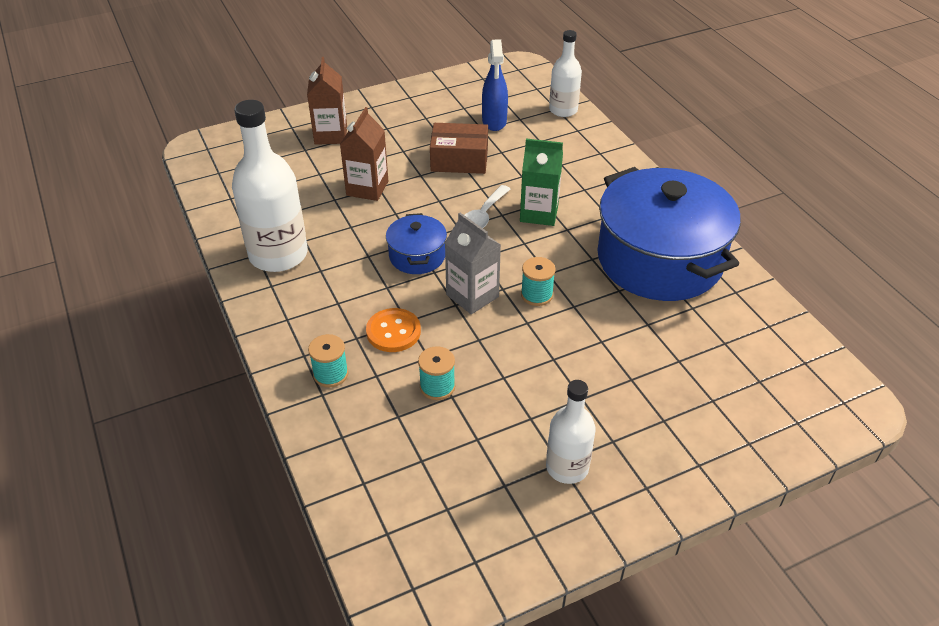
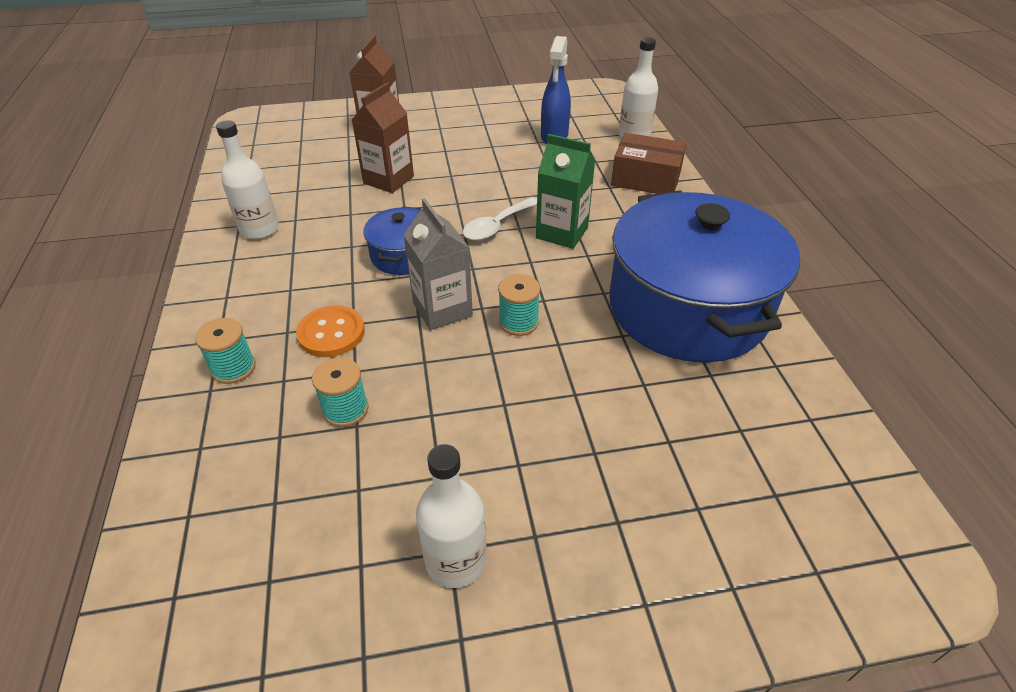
camera: 15 degrees right, 0 degrees up
white bottle [232,100,308,272] -> white bottle [216,120,279,239], size x0.59
brown box [430,123,488,174] -> brown box moved to [611,133,687,194]

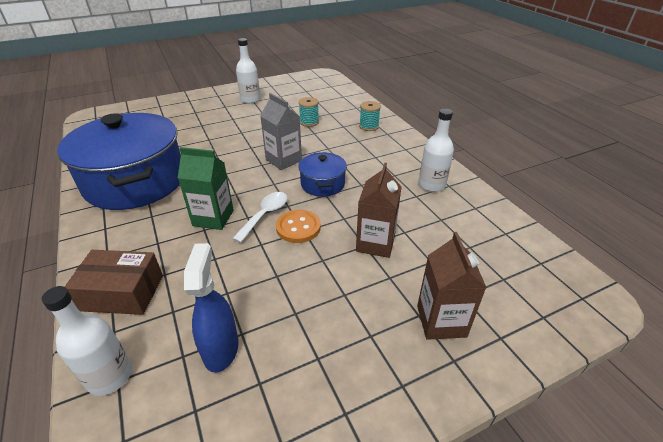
camera: 165 degrees right, 5 degrees down
orange button [296,305,365,357] -> orange button moved to [276,209,321,243]
turquoise spool [498,274,540,336] -> none

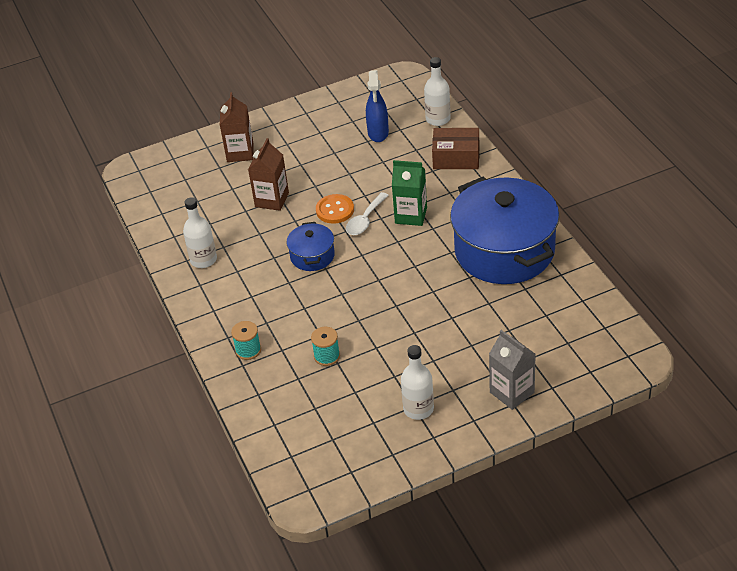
camera: 175 degrees left, 5 degrees up
grey carton [260,93,302,170] -> grey carton moved to [489,330,536,410]

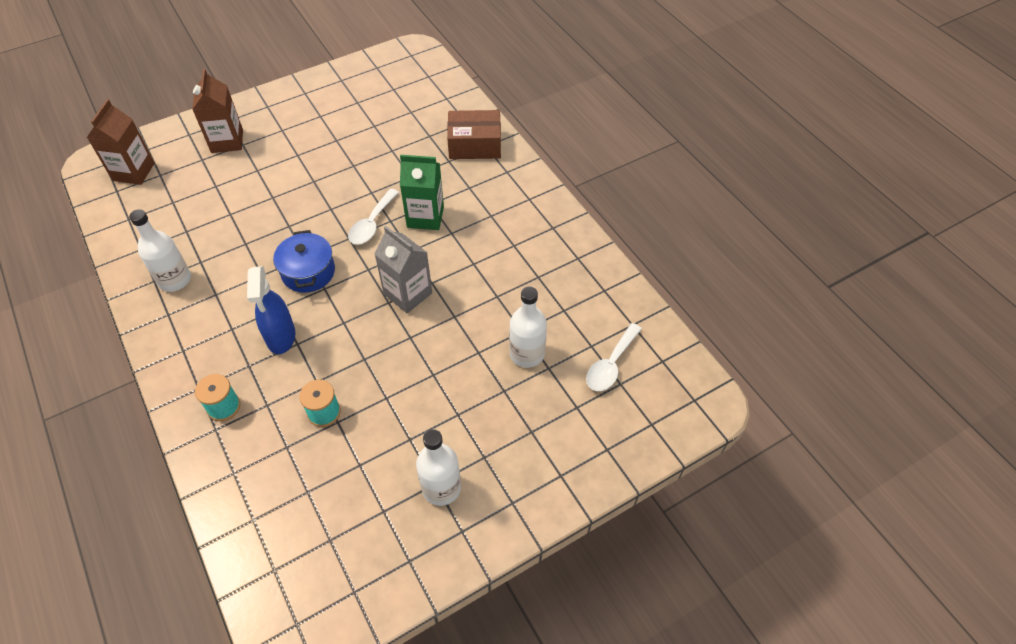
camera: 10 degrees left, 10 degrees up
brown carton [248,138,289,211] -> brown carton moved to [87,99,154,185]
orange button [316,194,354,224] -> none
blue spray bottle [366,70,389,142] -> blue spray bottle moved to [247,266,295,354]
white bottle [424,57,450,126] -> white bottle moved to [509,286,547,368]
blue pot [450,177,560,284] -> none
grey carton [489,330,536,410] -> grey carton moved to [374,226,432,313]
none -> white spoon [586,323,642,391]

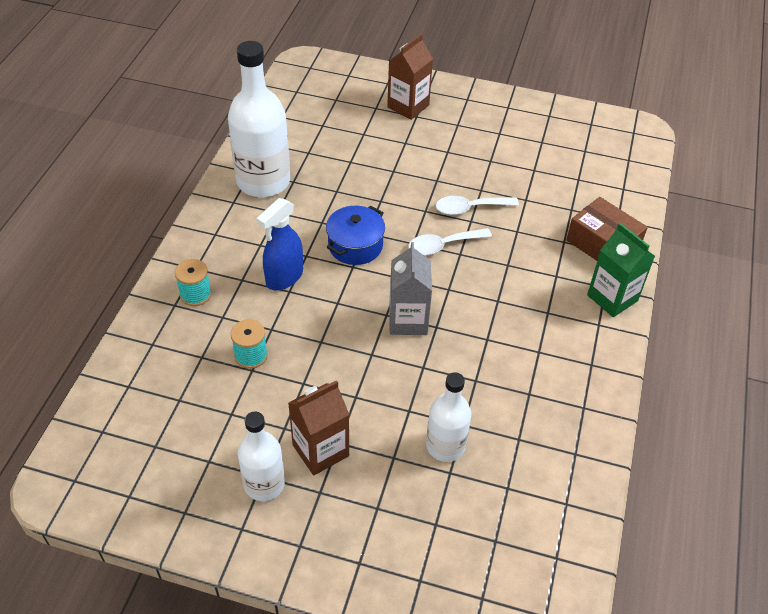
camera: 45 degrees right, 5 degrees down
brown carton [87,99,154,185] -> brown carton moved to [288,380,349,475]
white bottle [129,209,191,292] -> white bottle [228,41,290,197], size x1.70
green carton [400,155,444,230] -> green carton moved to [587,223,655,317]
white spoon [586,323,642,391] -> white spoon moved to [436,196,519,215]

